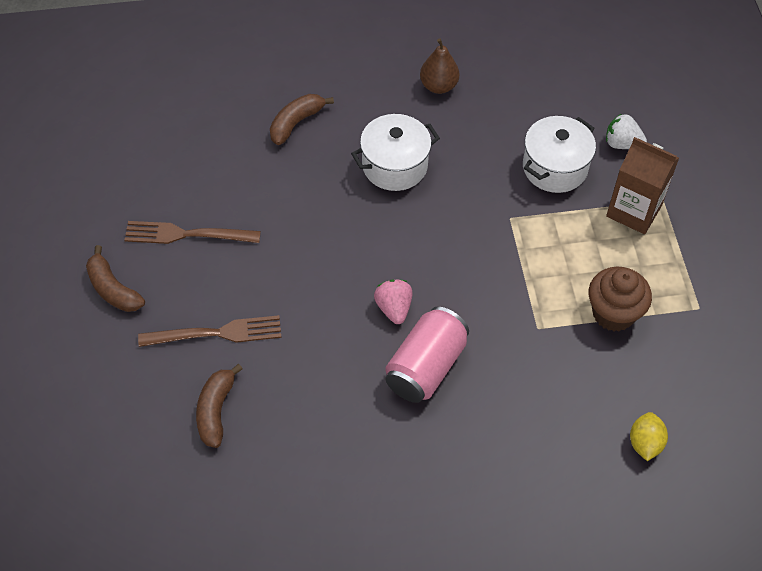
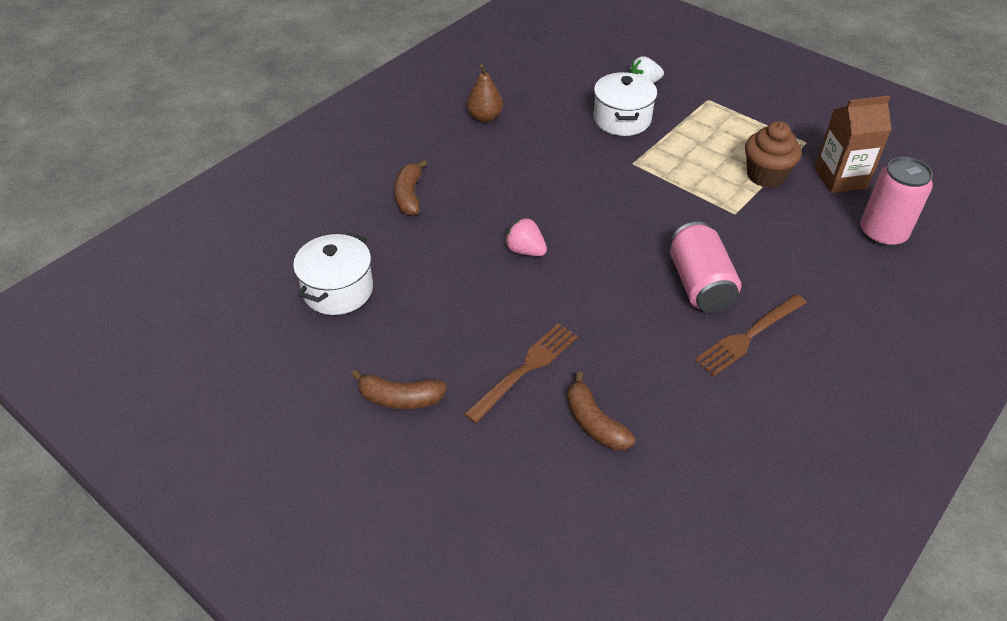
camera: 40 degrees left, 10 degrees down
brown fork [124,221,261,244] -> brown fork moved to [694,294,807,377]
white pot [351,114,440,191] -> white pot moved to [293,232,373,315]
pink strawberry [374,280,412,324] -> pink strawberry moved to [505,218,547,256]
brown carton [606,137,679,234] -> brown carton moved to [814,96,892,193]
yellow lemon [630,412,668,461] -> pink can [860,157,933,247]

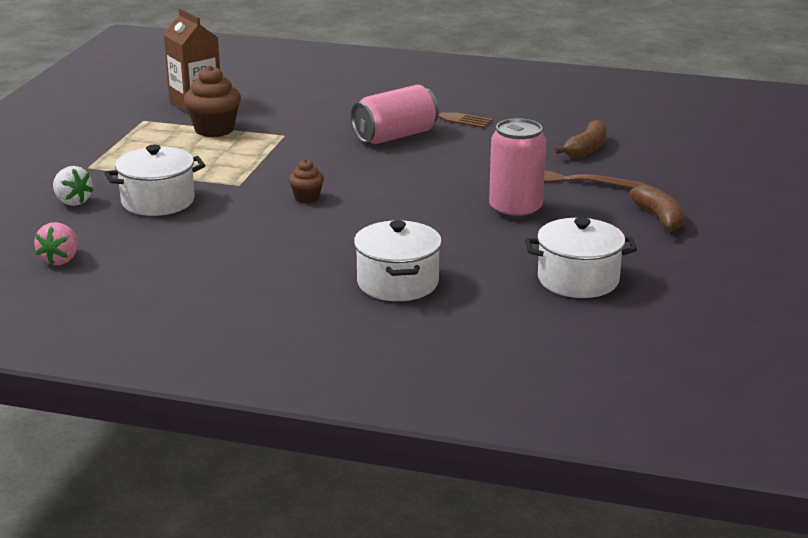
camera: 115 degrees left, 20 degrees down
brown banana [394,160,427,216] -> white pot [354,220,442,301]
brown pear [467,64,503,122] -> none
pink strawberry [505,218,547,256] -> pink strawberry moved to [34,222,78,265]
pink can [860,157,933,247] -> pink can moved to [489,118,546,220]
none -> brown cupcake [289,159,324,203]

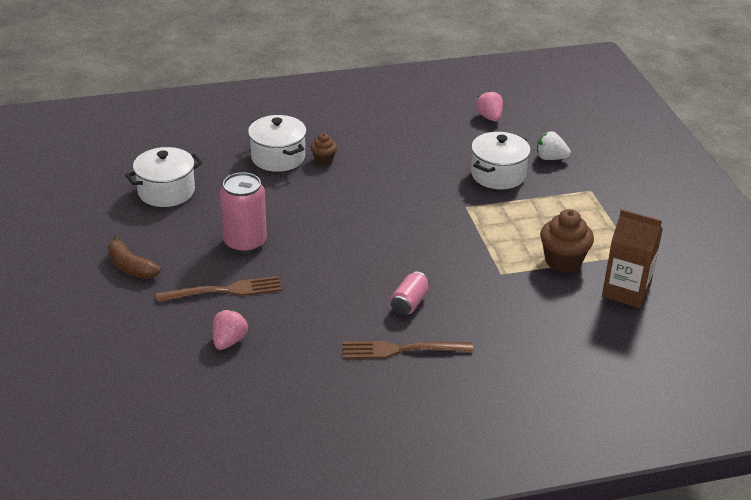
camera: 150 degrees right, 10 degrees up
brown cupcake [289,159,324,203] -> brown cupcake moved to [310,133,337,165]
pink can [351,85,439,144] -> pink can [390,272,430,315], size x0.58
brown banana [554,120,607,158] -> pink strawberry [213,310,248,350]

